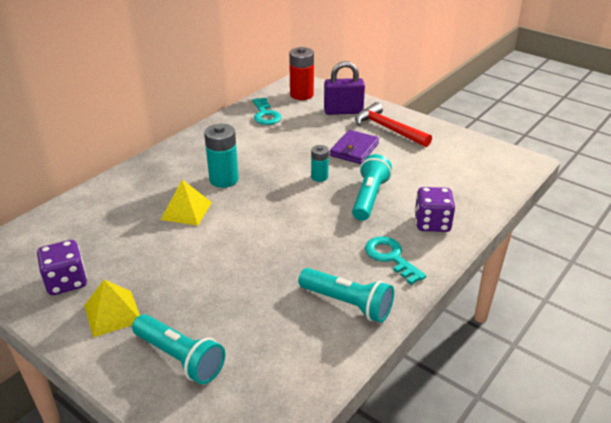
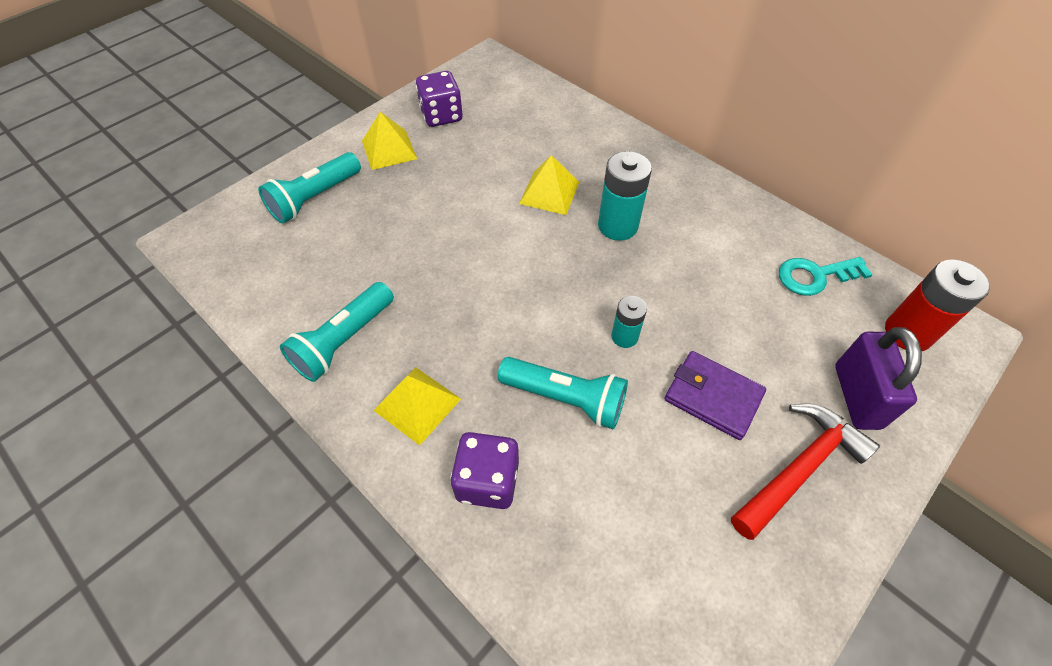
camera: 95 degrees right, 20 degrees up
turquoise key [365,236,426,285] -> yellow pyramid [373,367,461,446]

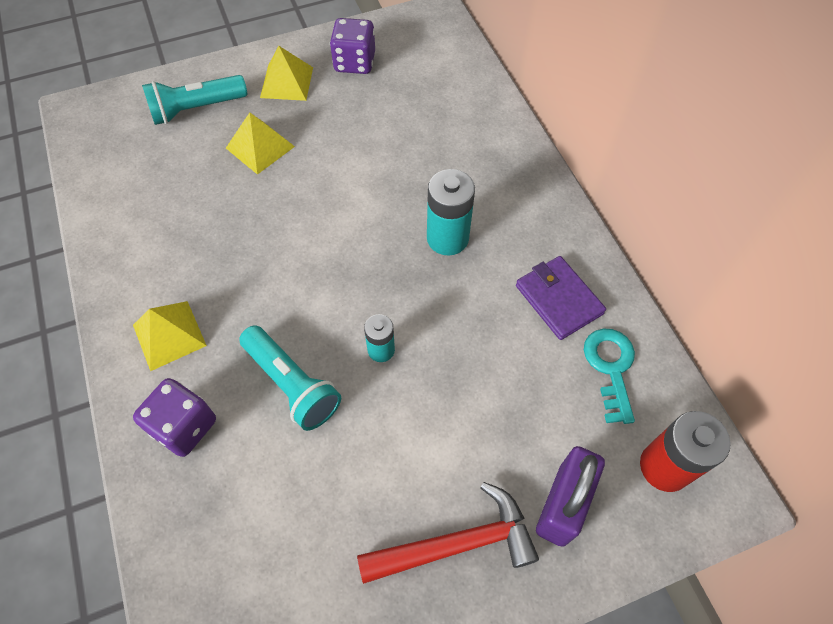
camera: 25 degrees right, 5 degrees up
turquoise flashlight [280,282,394,382] -> none
yellow pyramid [519,155,579,215] -> yellow pyramid moved to [226,112,295,175]
purple wallet [664,351,766,440] -> purple wallet moved to [516,256,606,340]
turquoise key [779,257,873,296] -> turquoise key turned 75 degrees clockwise [584,329,635,424]

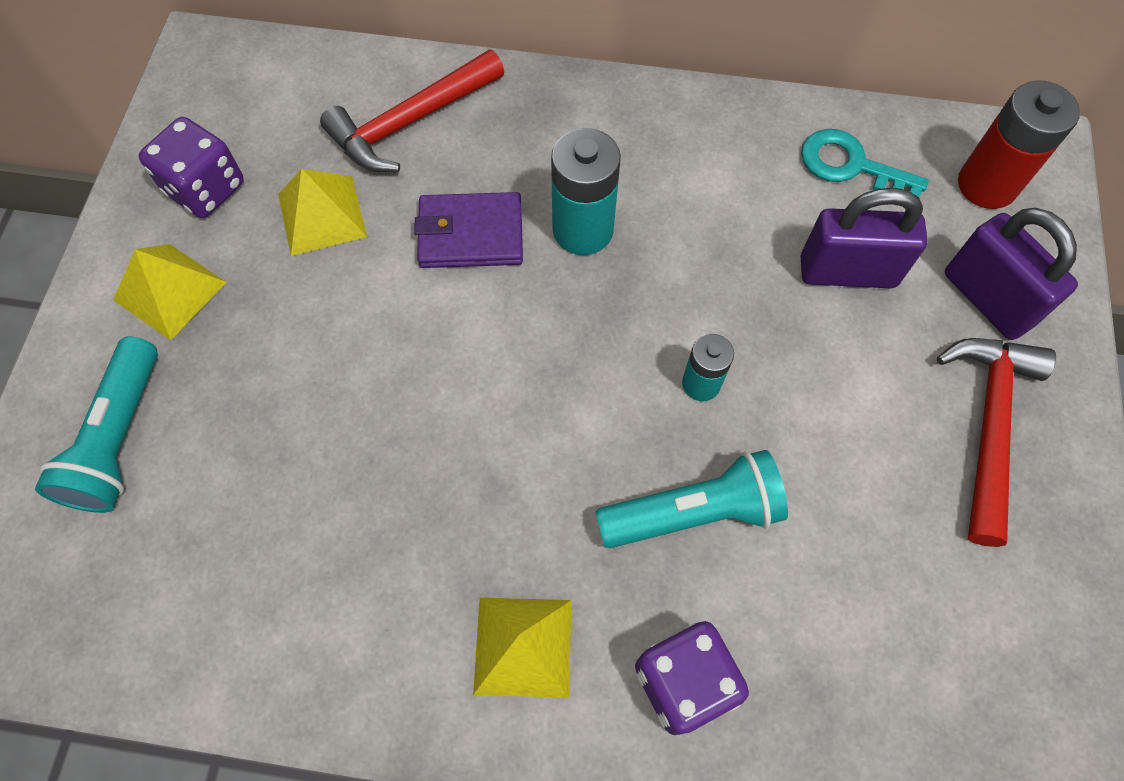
camera: 60 degrees left, 5 degrees up
yellow pyramid [226,112,295,175] -> yellow pyramid moved to [278,169,367,256]
purple wallet [516,256,606,340] -> purple wallet moved to [414,192,523,268]
none -> red hammer [320,50,504,172]
none -> purple padlock [801,188,928,288]

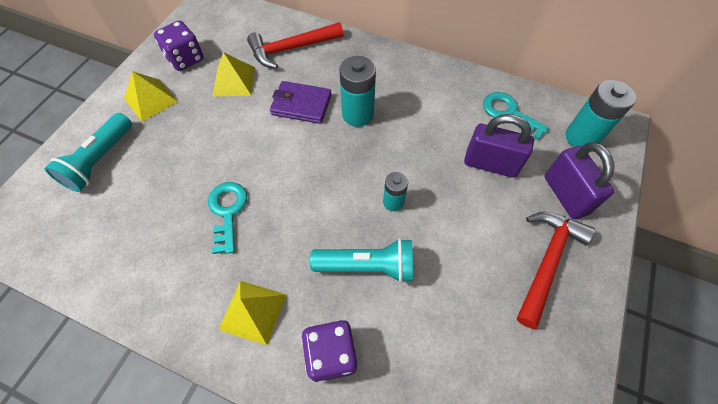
camera: 15 degrees right, 5 degrees down
red battery [958,81,1080,209] -> turquoise battery [566,80,636,147]
none -> turquoise key [208,182,247,254]

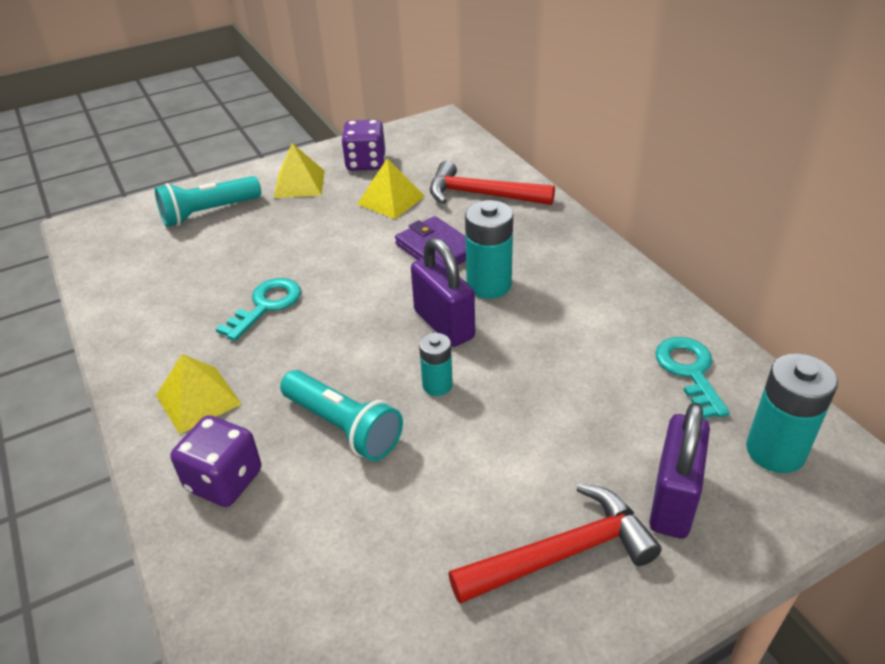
camera: 40 degrees right, 20 degrees down
purple padlock [464,114,534,178] -> purple padlock moved to [411,238,475,347]

